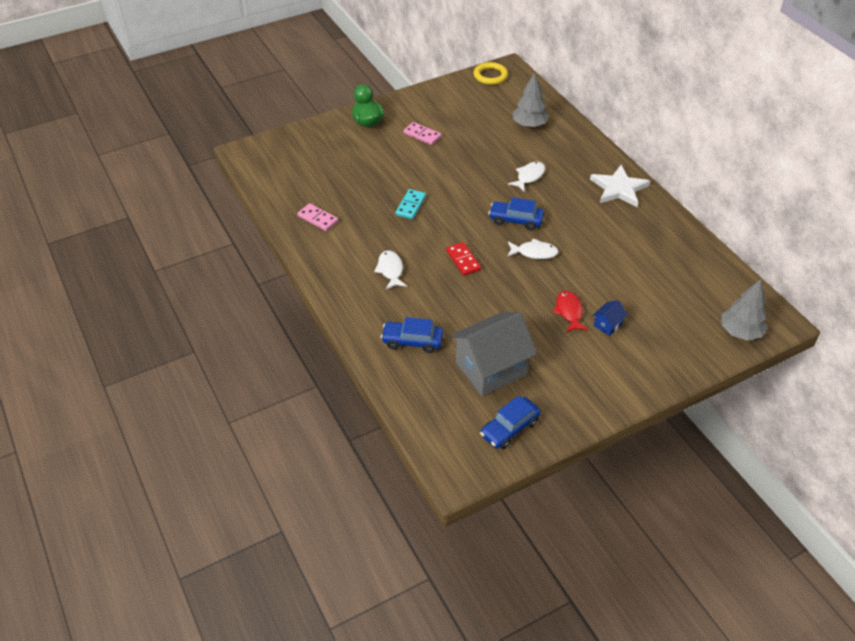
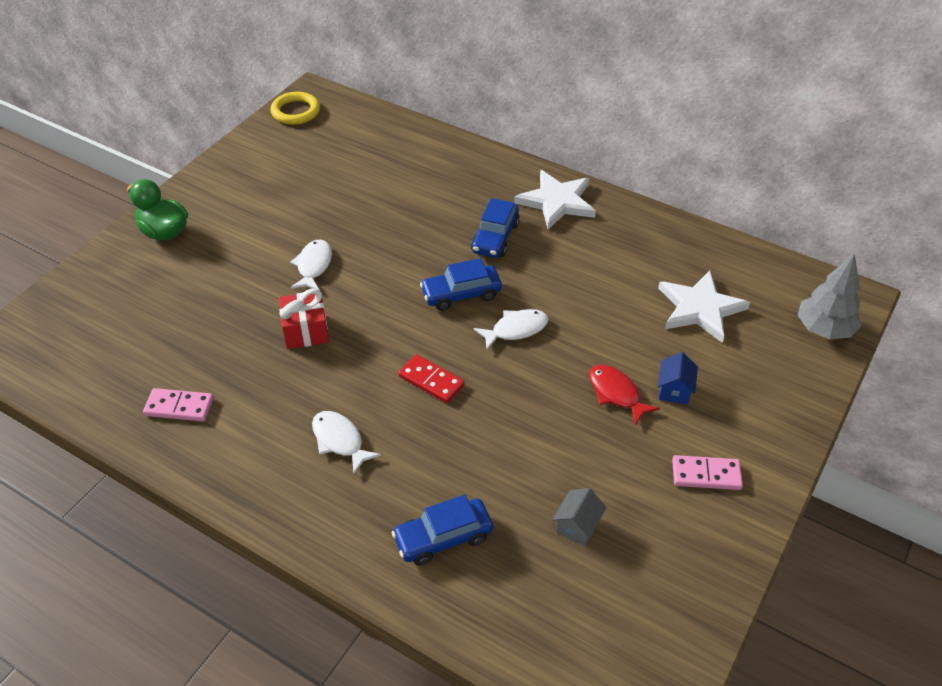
camera: 30 degrees left, 0 degrees up
turquoise domino [395,189,426,219] -> red gift [279,288,329,349]
pink domino [403,122,441,145] -> pink domino moved to [672,455,743,490]
grey house [450,312,537,396] -> grey house [552,488,607,547], size x0.42
blue car [480,396,541,449] -> blue car moved to [471,198,520,258]
white fish [508,162,545,191] -> white fish moved to [290,239,332,289]
grey tree [513,72,549,128] -> none
none -> white star [658,271,750,343]

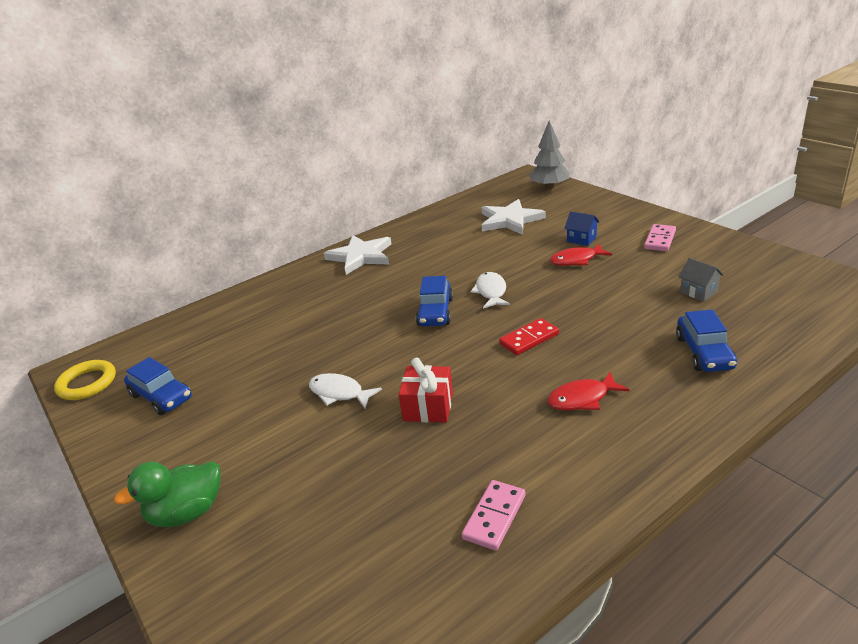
camera: 65 degrees left, 15 degrees down
white fish [312,411,381,474] -> red fish [547,371,630,410]
blue car [471,198,520,258] -> blue car moved to [124,357,192,415]

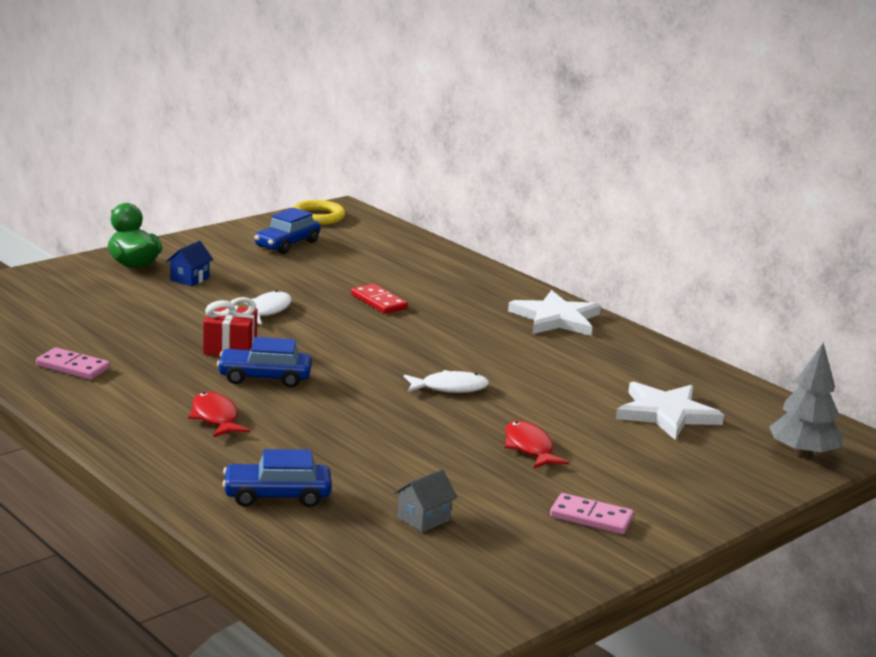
camera: 80 degrees right, 10 degrees down
blue car [416,276,453,326] -> blue car moved to [217,337,312,388]
red domino [499,318,559,355] -> red domino moved to [351,284,408,314]
blue house [564,211,599,246] -> blue house moved to [166,241,214,286]

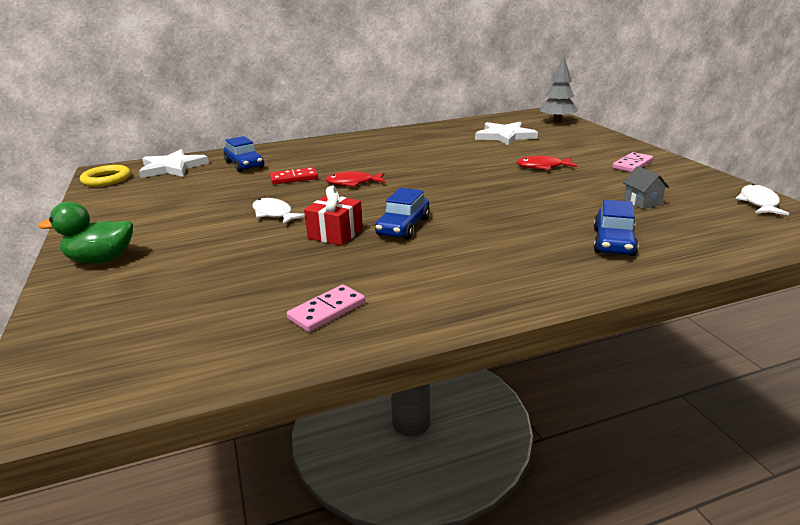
camera: 65 degrees left, 5 degrees up
blue house [166,241,214,286] -> none
red fish [188,392,250,437] -> red fish moved to [325,171,385,187]
blue car [254,208,320,254] -> blue car moved to [224,136,264,172]
white fish [404,370,489,393] -> white fish moved to [736,184,789,215]
white star [508,290,601,336] -> white star moved to [139,149,209,178]

